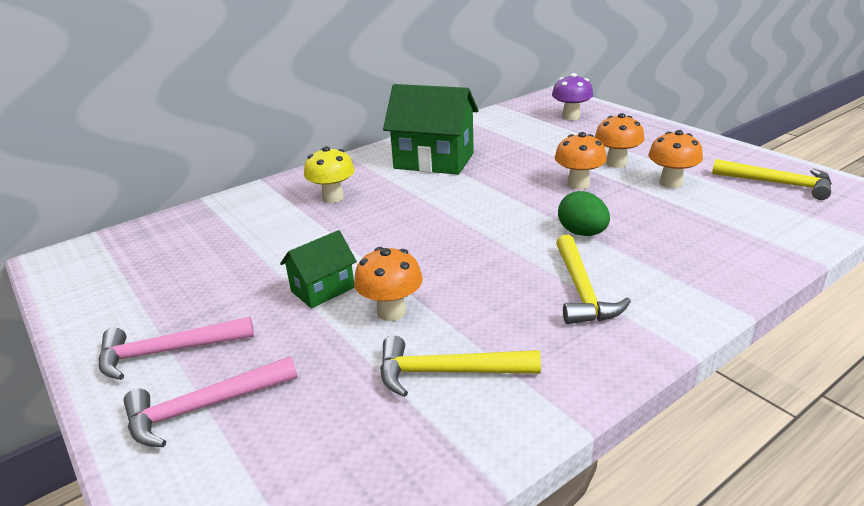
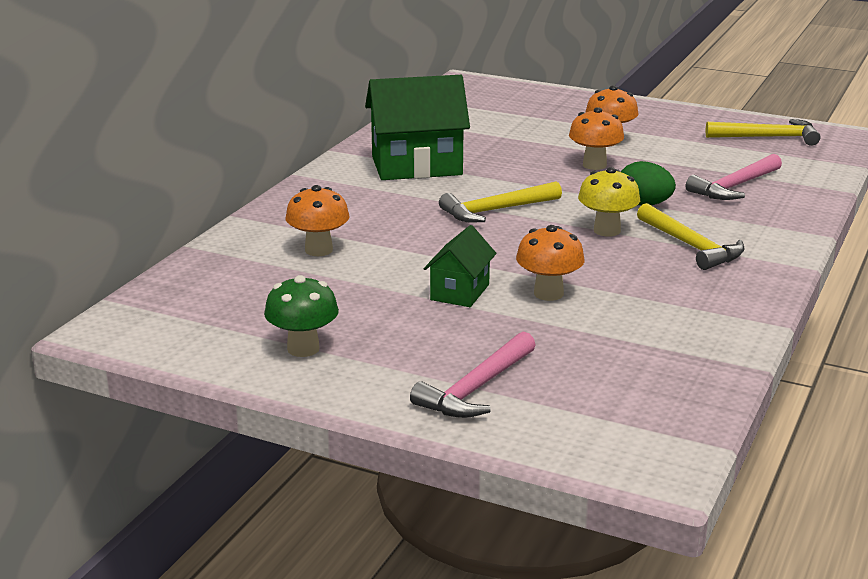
camera: 30 degrees left, 5 degrees down
pink hammer [99,316,254,380] -> pink hammer moved to [686,154,782,200]
yellow mushroom [304,146,355,203] -> yellow mushroom moved to [578,167,640,237]
yellow hammer [380,335,541,397] -> yellow hammer moved to [439,181,562,222]
purple mushroom [552,73,593,120] -> none
orange mushroom [648,130,703,188] -> orange mushroom moved to [286,185,349,256]
none -> green mushroom [264,275,339,357]

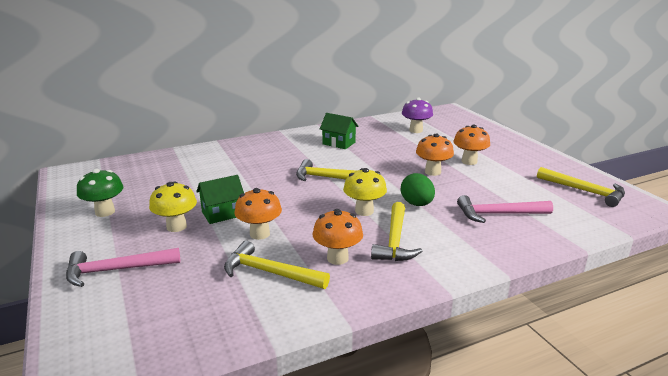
camera: 40 degrees right, 0 degrees up
orange mushroom [286,185,349,256] -> orange mushroom moved to [313,209,363,265]
green house [365,75,470,180] -> green house [320,113,358,149], size x0.54
none -> yellow mushroom [149,182,197,232]
none -> yellow hammer [224,241,330,289]
none -> purple mushroom [402,97,433,133]

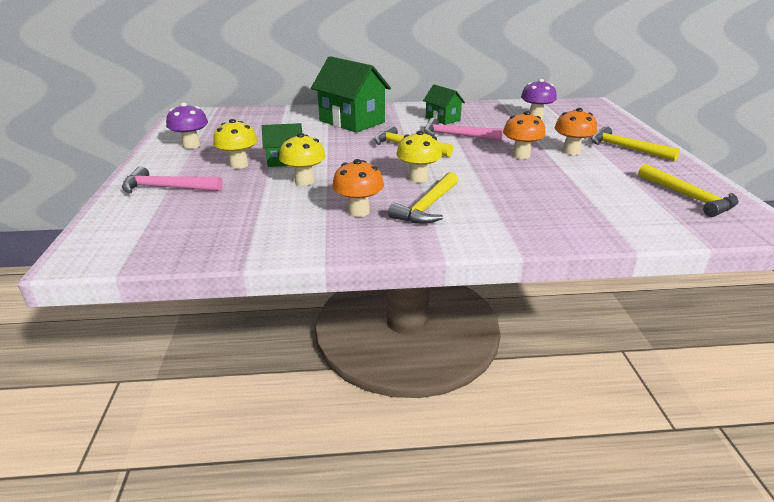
camera: 20 degrees right, 5 degrees up
green mushroom [77,169,124,217] -> purple mushroom [166,103,208,149]
yellow hammer [224,241,330,289] -> yellow hammer moved to [591,126,680,161]
orange mushroom [234,188,282,240] -> yellow mushroom [279,133,326,186]
green egg [401,173,435,206] -> none
pink hammer [457,195,553,223] -> pink hammer moved to [424,118,503,141]
none -> green house [311,56,391,133]

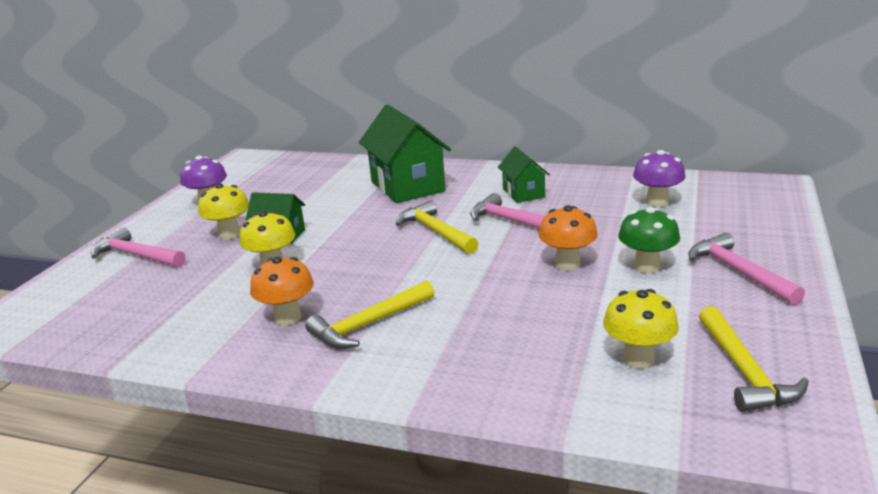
camera: 25 degrees right, 5 degrees down
yellow mushroom [396,130,442,183] -> yellow mushroom moved to [603,289,679,369]
orange mushroom [554,108,597,155] -> green mushroom [618,207,680,273]
yellow hammer [591,126,680,161] -> pink hammer [688,233,805,305]

